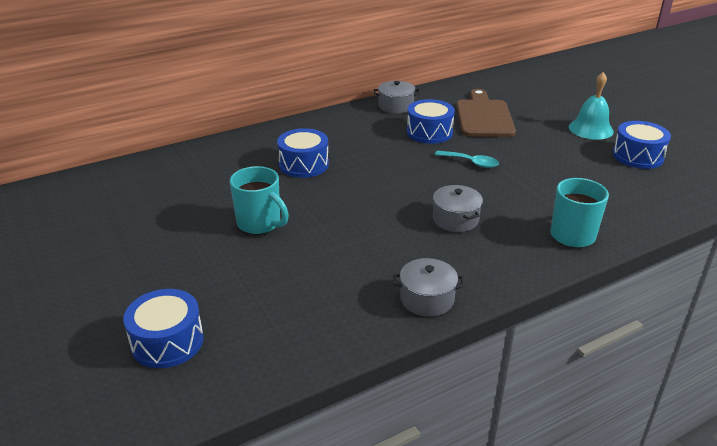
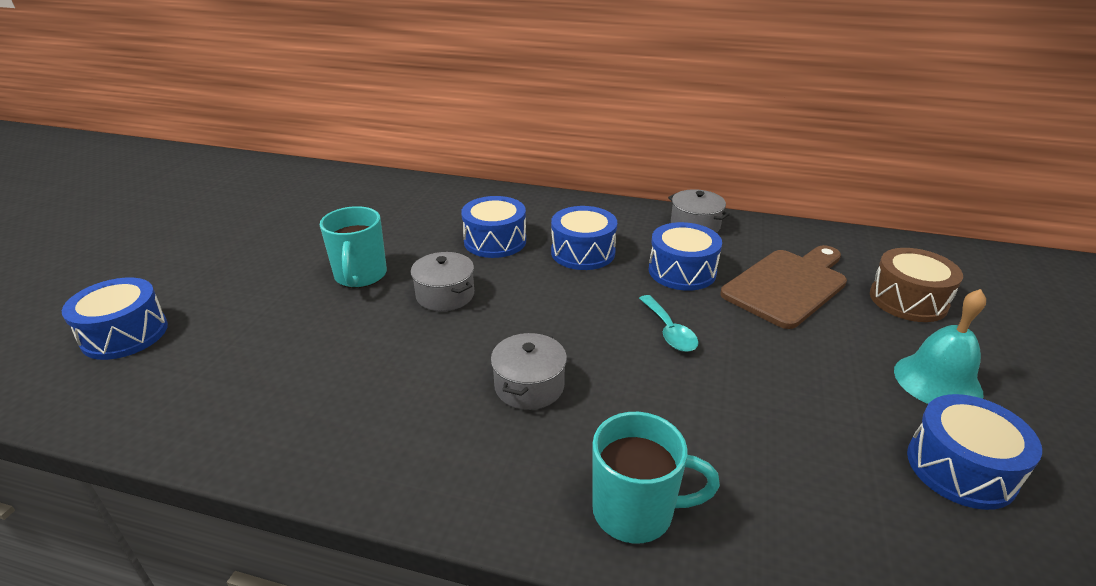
camera: 45 degrees right, 0 degrees up
grey pot [393,258,465,317] -> grey pot moved to [411,252,474,311]
none -> blue drum [551,206,617,270]
none -> brown drum [870,248,963,322]

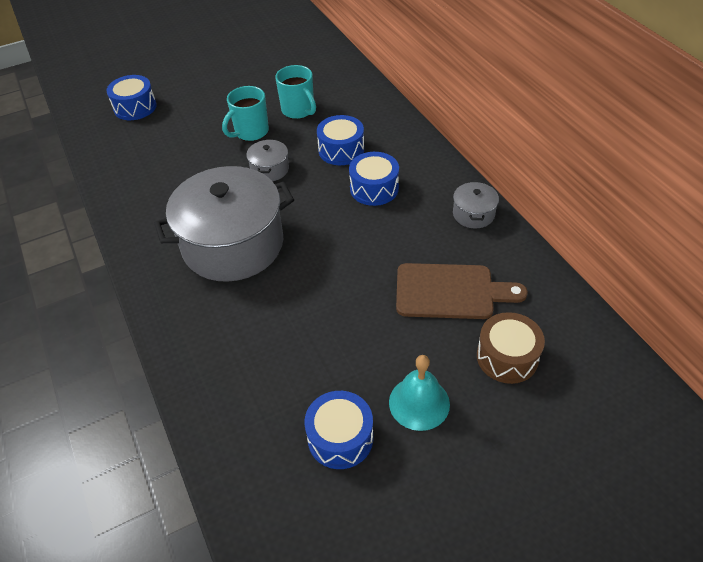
camera: 50 degrees right, 15 degrees up
grey pot [491,333,567,410] -> grey pot [154,166,294,282], size x2.38
turquoise mug [592,412,720,544] -> turquoise mug moved to [275,65,316,119]
turquoise spoon [639,295,699,352] -> none
blue drum [649,222,722,291] -> none

